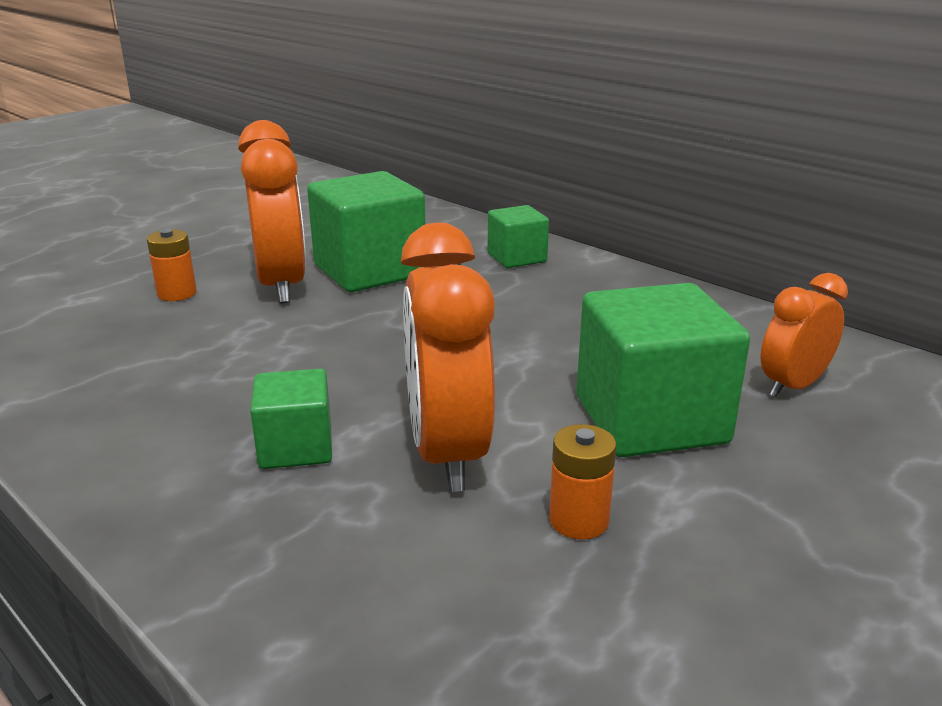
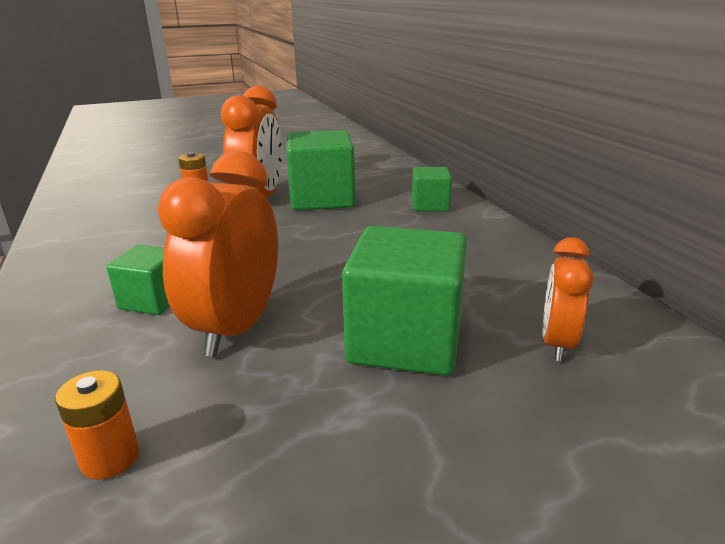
camera: 25 degrees right, 0 degrees up
orange battery [549,424,616,539] -> orange battery moved to [55,370,139,480]
orange clock [761,273,848,397] -> orange clock turned 60 degrees counterclockwise [543,237,594,361]

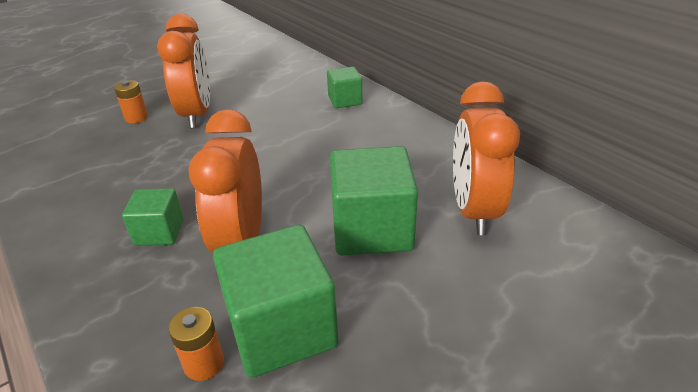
camera: 15 degrees left, 10 degrees up
green cube [286,130,355,210] -> green cube moved to [213,225,339,378]
orange clock [543,237,594,361] -> orange clock [453,81,520,235], size x1.71

